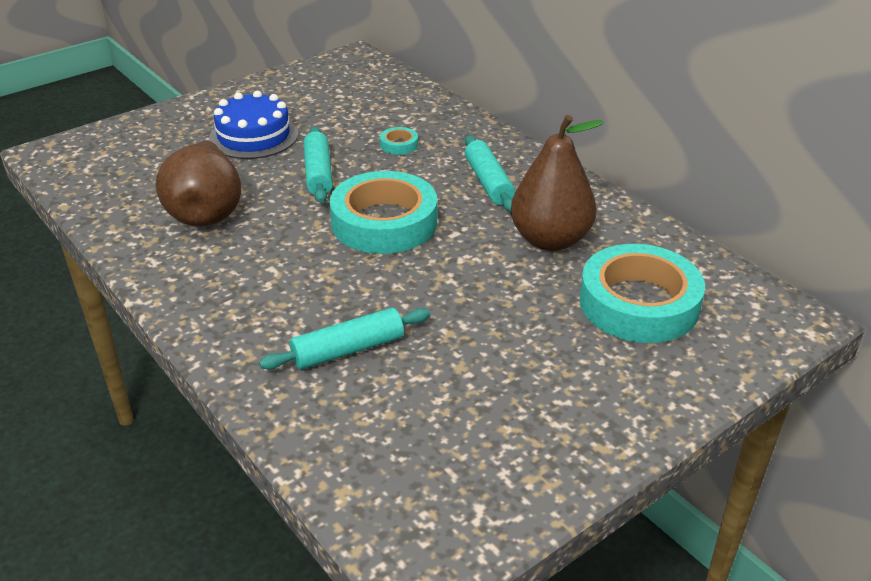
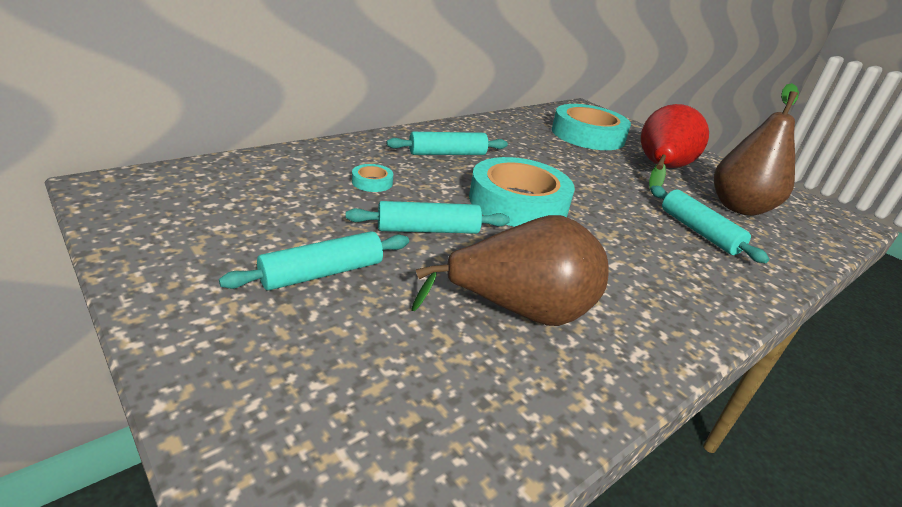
camera: 95 degrees left, 5 degrees down
blue cake [209,91,298,159] -> turquoise rolling pin [219,231,409,291]
brown pear [511,115,604,251] -> brown pear moved to [714,83,799,216]
none -> red pear [641,104,709,188]

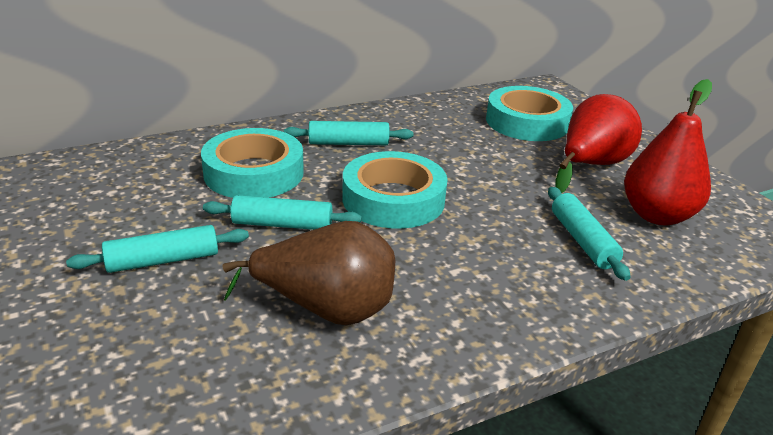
camera: 15 degrees right, 0 degrees up
turquoise tape [352,164,393,192] -> turquoise tape [201,128,304,198], size x2.47
brown pear [714,83,799,216] -> red pear [624,79,712,225]

